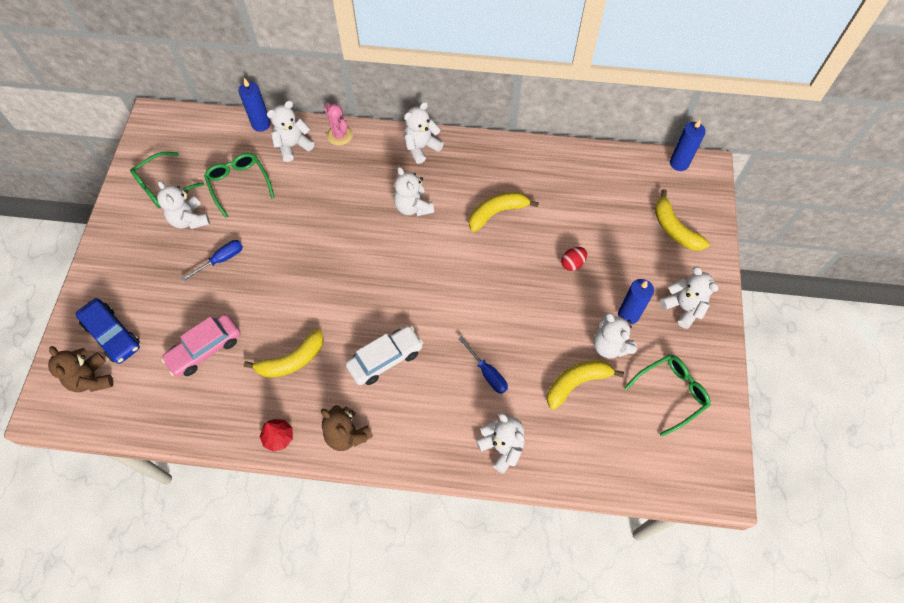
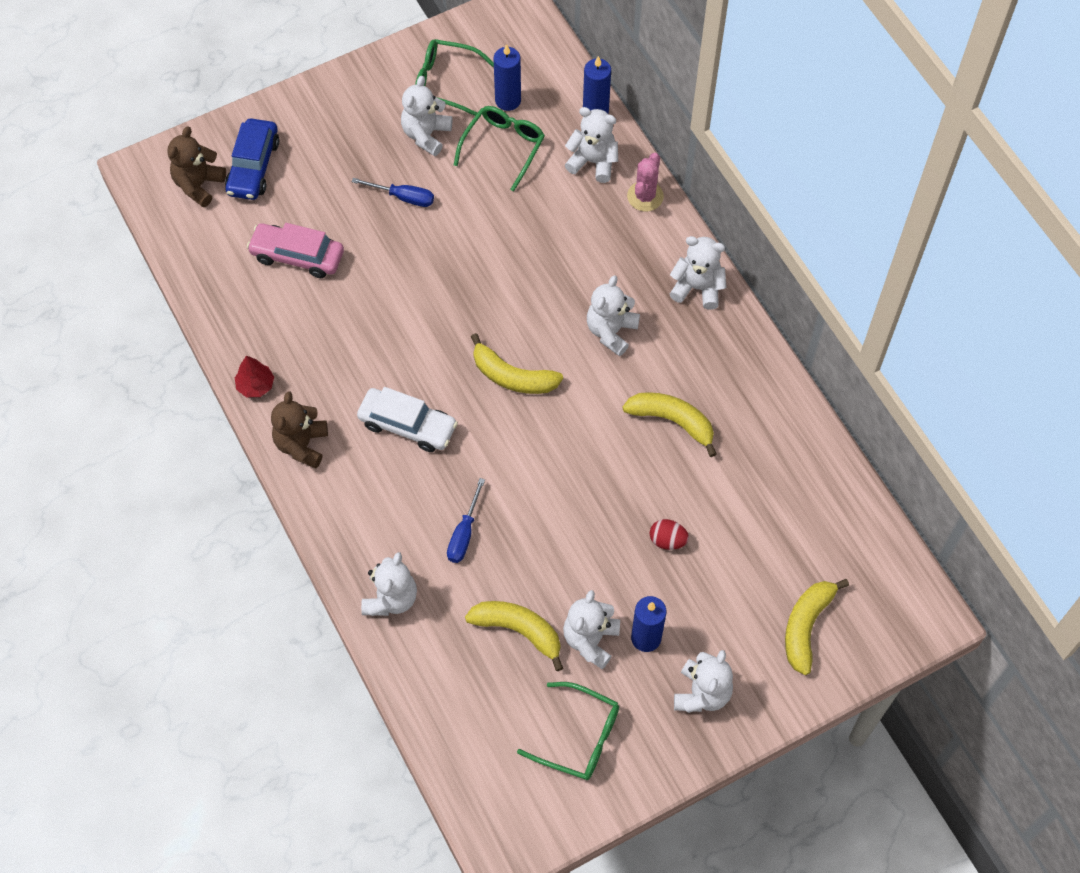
camera: 55 degrees right, 0 degrees up
yellow banana [244,329,324,378] -> yellow banana moved to [471,333,563,394]
blue candle [670,120,706,171] -> blue candle moved to [494,44,521,111]

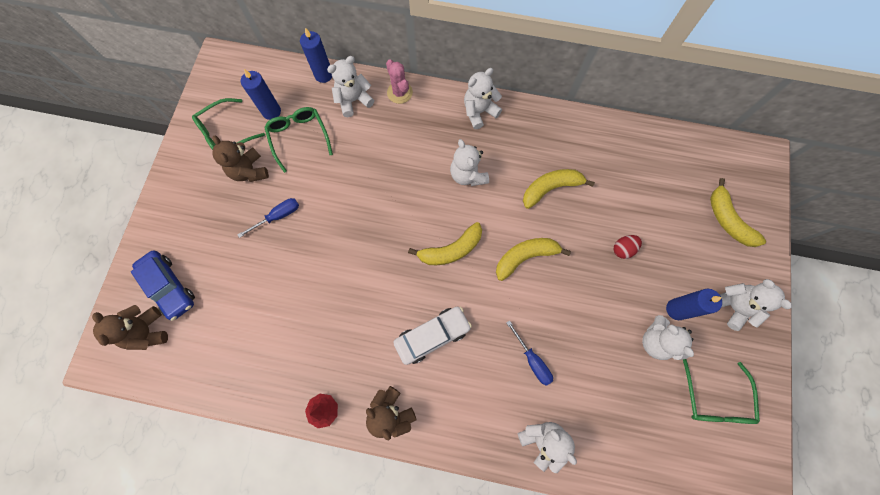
camera: 50 degrees left, 10 degrees up
pink car [247,223,344,278] -> none
white teddy bear [401,76,452,156] -> brown teddy bear [212,136,269,182]
yellow banana [465,601,563,671] -> yellow banana moved to [496,238,571,281]
green glasses [517,682,619,780] -> green glasses turned 120 degrees clockwise [683,359,760,424]

